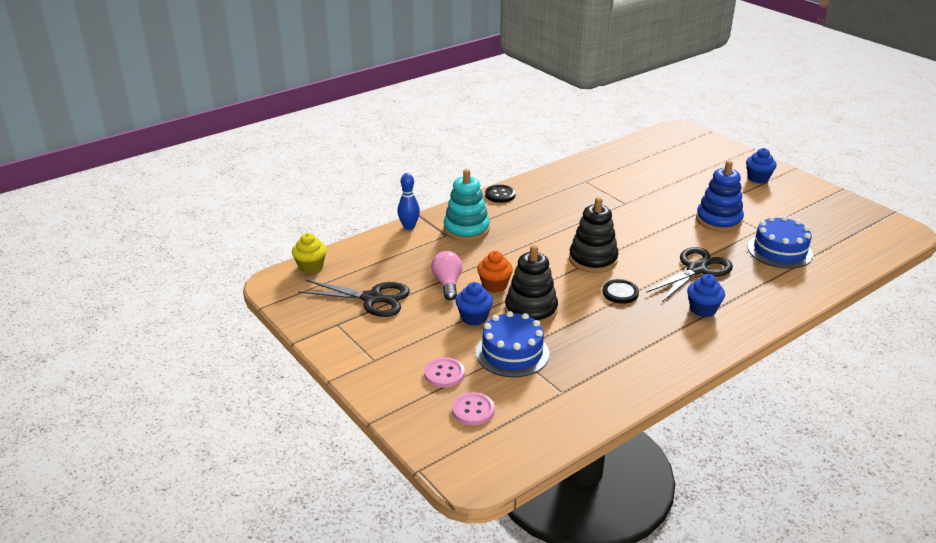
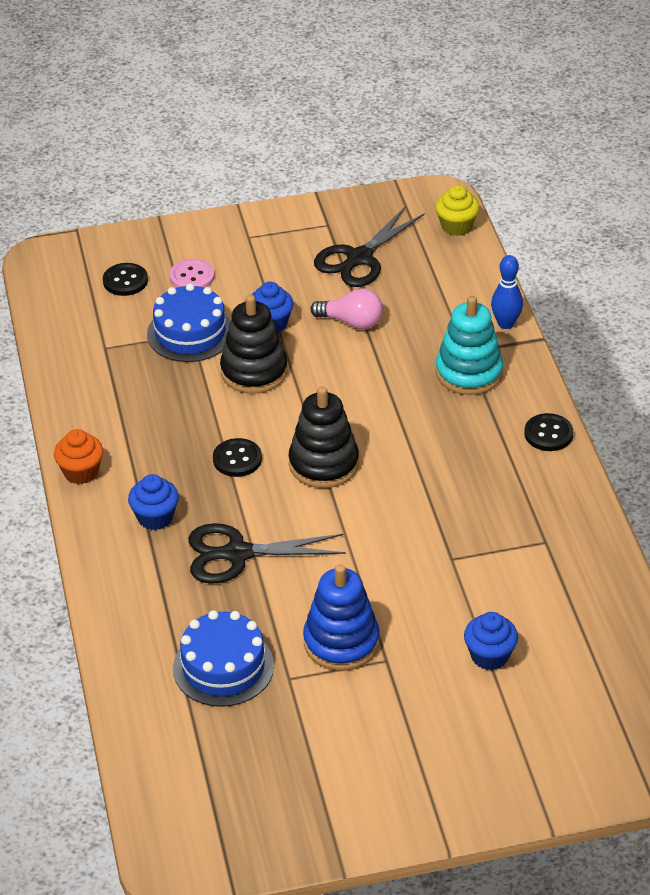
camera: 115 degrees right, 10 degrees up
pink button [452,392,495,425] -> black button [103,263,148,296]
orange cupcake [477,251,513,293] -> orange cupcake moved to [54,429,103,484]
black scissors [646,247,733,302] -> black scissors turned 105 degrees clockwise [188,523,346,583]
blue cupcake [746,148,777,183] -> blue cupcake moved to [464,612,518,670]

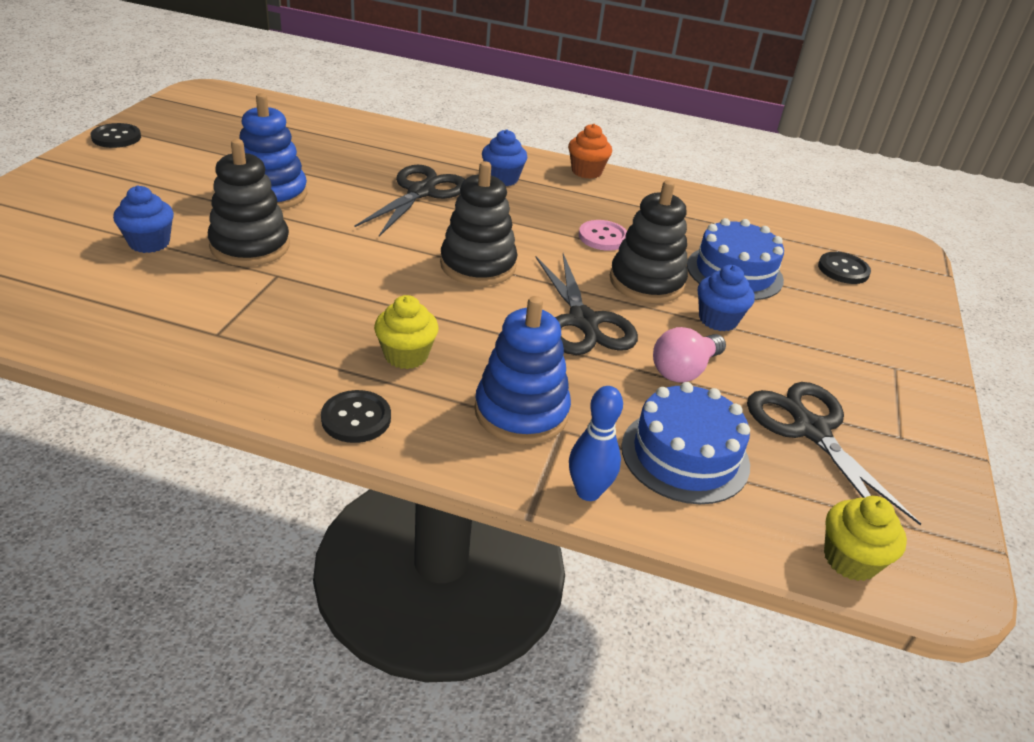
camera: 115 degrees right, 5 degrees down
pink button [169,259,215,288] -> pink button moved to [579,220,627,251]
blue cake [173,610,274,707] -> blue cake moved to [621,382,750,504]
black button [213,438,262,477] -> black button moved to [91,123,141,148]
turquoise stacking toy [435,296,503,395] -> blue stacking toy [474,296,571,444]
none -> black stacking toy [208,139,290,266]
none -> yellow cupcake [374,295,439,369]
none -> black scissors [536,253,638,355]

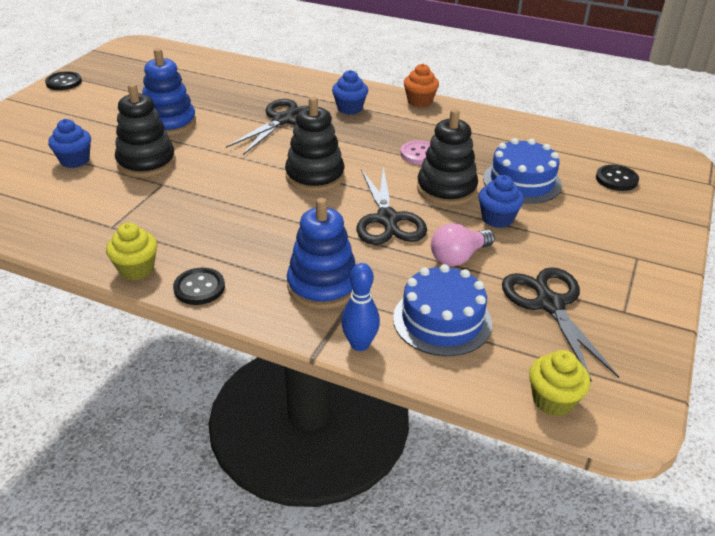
camera: 10 degrees right, 0 degrees up
yellow cupcake [374,295,439,369] -> yellow cupcake moved to [106,223,158,280]

